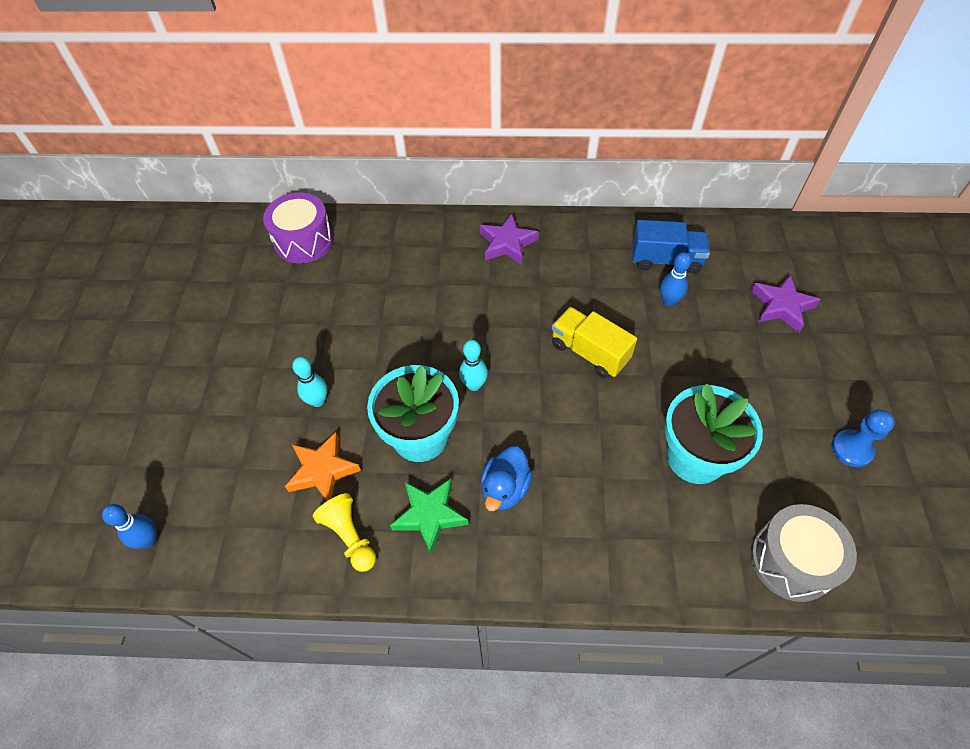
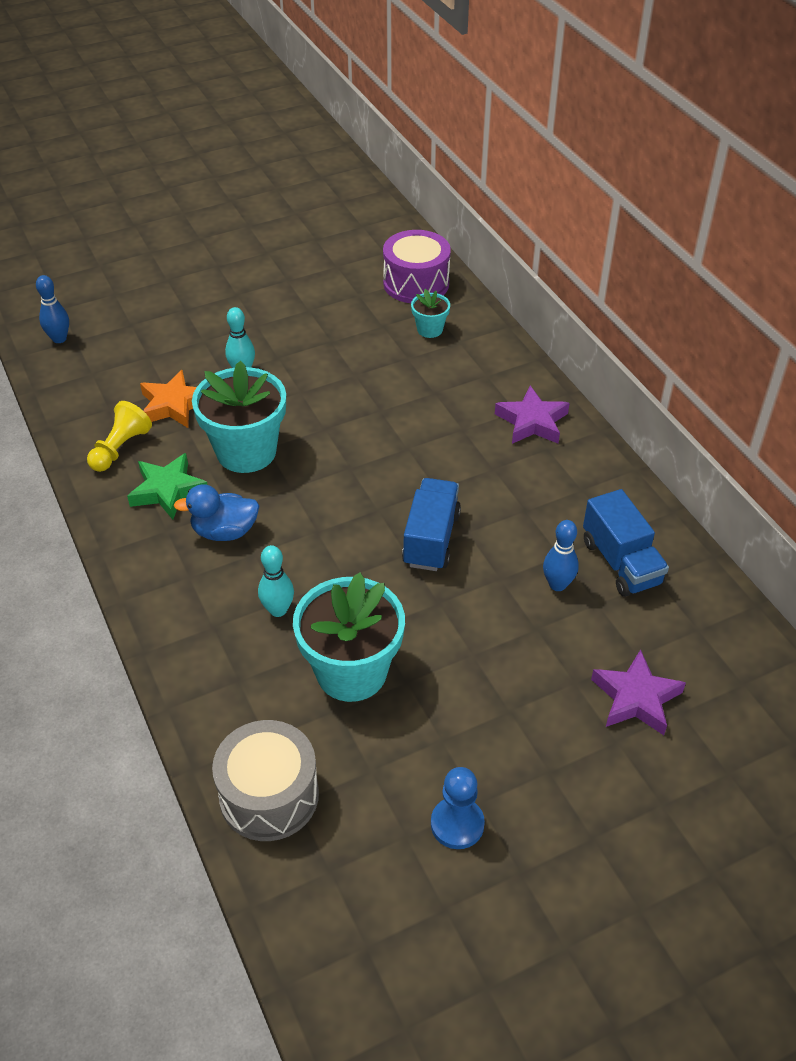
camera: 60 degrees right, 10 degrees down
turquoise bowling pin [459,340,488,391] -> turquoise bowling pin moved to [258,545,294,617]
yellow truck [552,307,637,379] -> blue truck [402,478,461,571]
none -> turquoise flower pot [411,289,450,338]

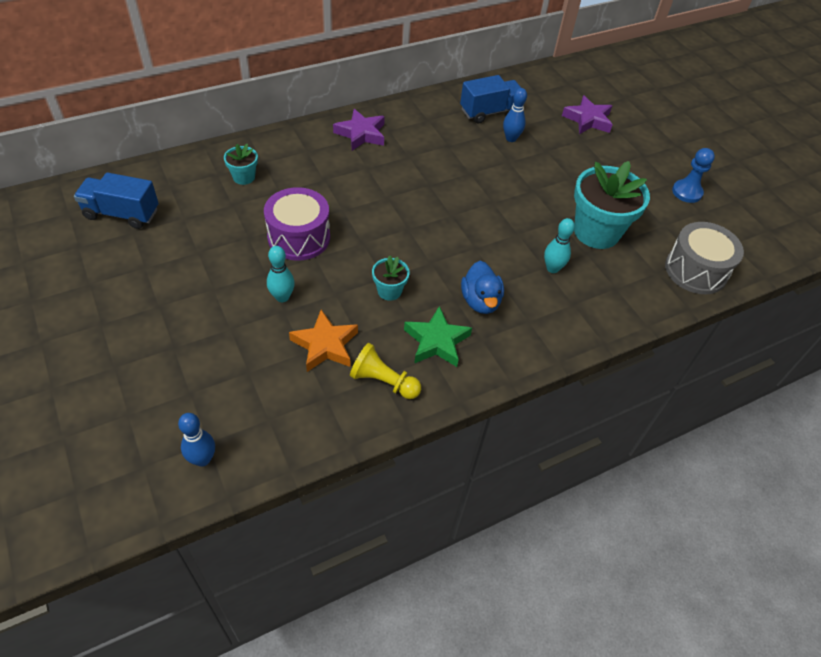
camera: 95 degrees left, 5 degrees up
turquoise flower pot [192,361,286,473] -> turquoise flower pot [372,256,410,301], size x0.48
purple drum [383,230,451,303] -> purple drum moved to [264,187,330,261]
blue truck [402,478,461,571] -> blue truck moved to [74,172,159,229]

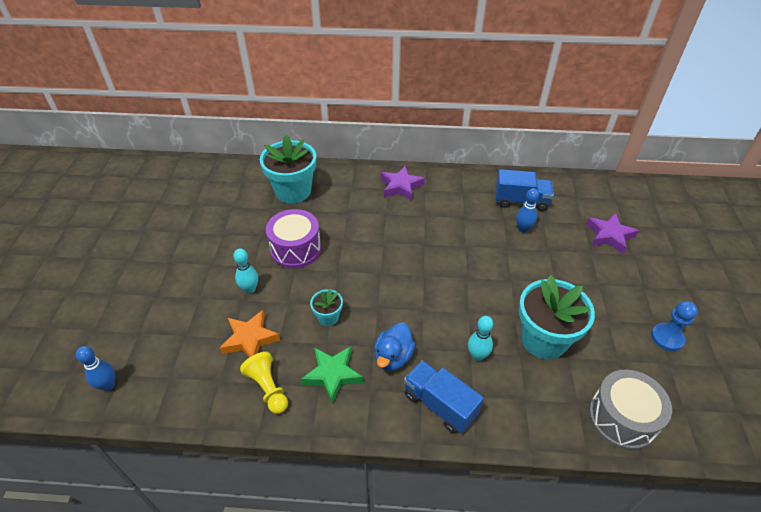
camera: 35 degrees right, 5 degrees down
blue truck [74,172,159,229] -> blue truck moved to [404,360,484,434]
turquoise flower pot [224,144,258,185] -> turquoise flower pot [260,134,316,203], size x2.09

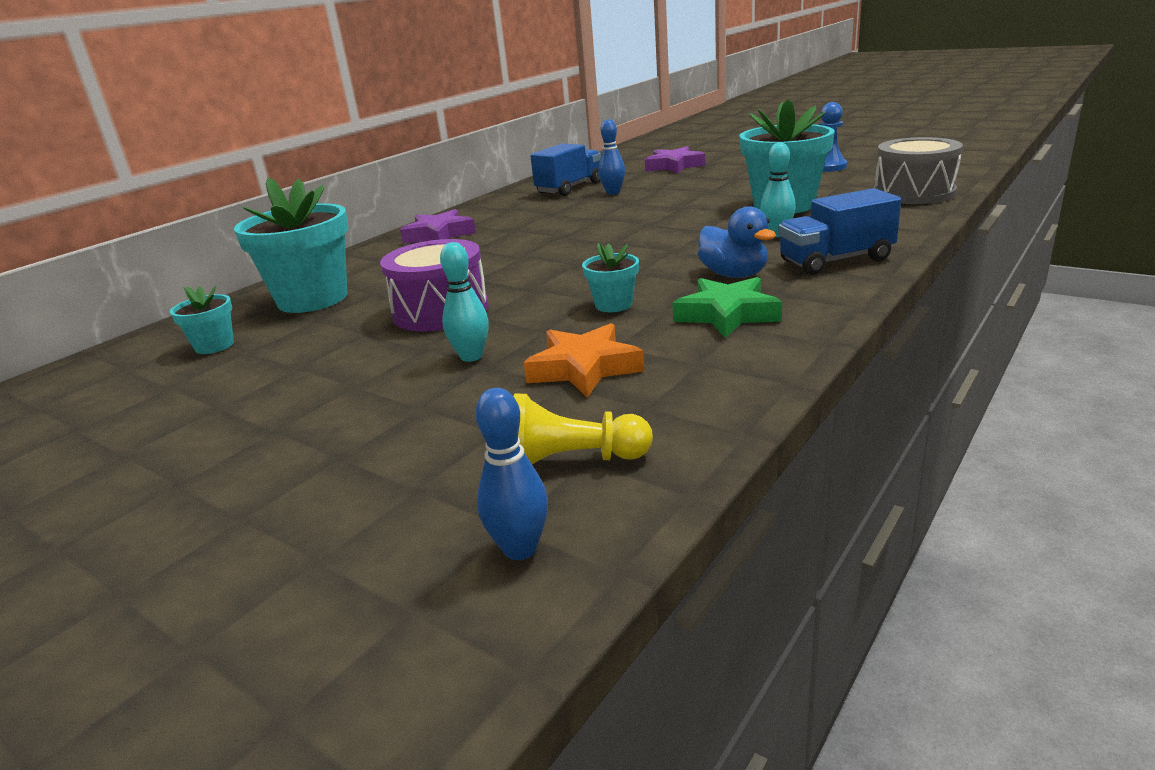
camera: 55 degrees left, 20 degrees down
yellow pawn [240,352,288,414] -> yellow pawn moved to [514,393,653,464]
none -> turquoise flower pot [170,285,234,354]

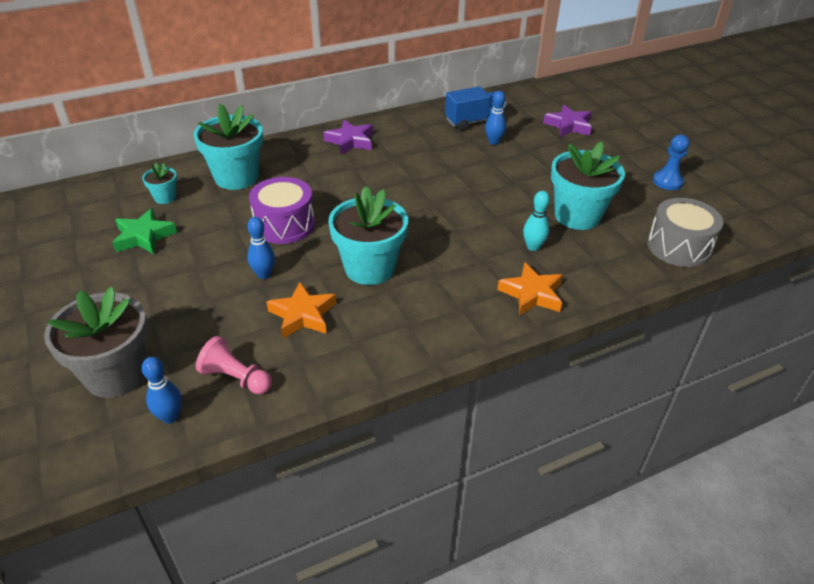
camera: 25 degrees right, 15 degrees up
turquoise bowling pin [440,242,489,362] -> blue bowling pin [247,217,275,279]
yellow pawn [514,393,653,464] -> pink pawn [196,336,272,394]
turquoise flower pot [582,243,639,312] -> turquoise flower pot [328,186,408,285], size x2.09
green star [672,277,782,338] -> green star moved to [112,208,177,254]
blue duck [698,206,776,278] -> none
blue truck [778,188,901,275] -> orange star [497,262,563,316]
none -> grey flower pot [44,287,148,398]

